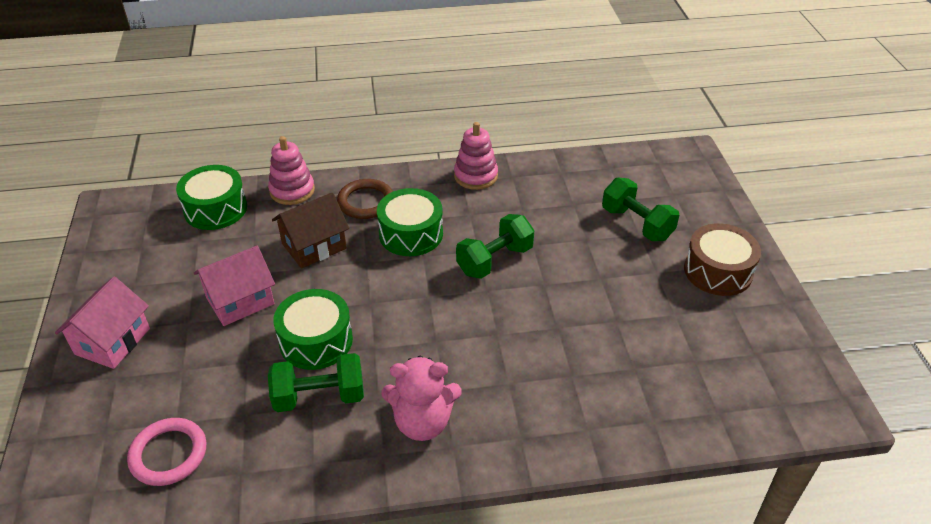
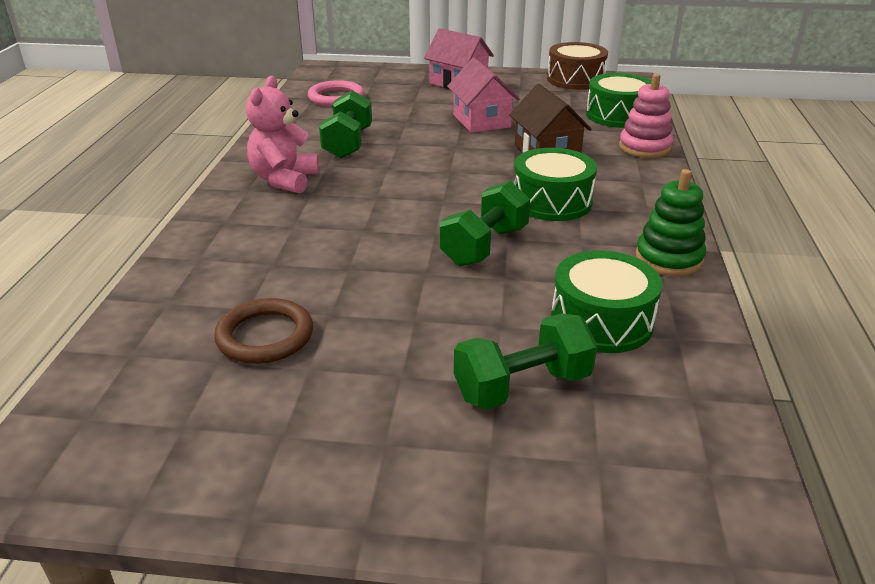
camera: 105 degrees right, 10 degrees down
green drum [273,289,353,370] -> green drum moved to [551,250,662,353]
brown ring [337,179,393,219] -> brown ring moved to [214,298,313,364]
pink stacking toy [454,122,498,190] -> green stacking toy [635,169,706,276]
green dumbbell [456,214,534,279] -> green dumbbell turned 60 degrees clockwise [440,181,530,266]
brown drum [684,223,761,296] -> brown drum moved to [547,42,608,90]

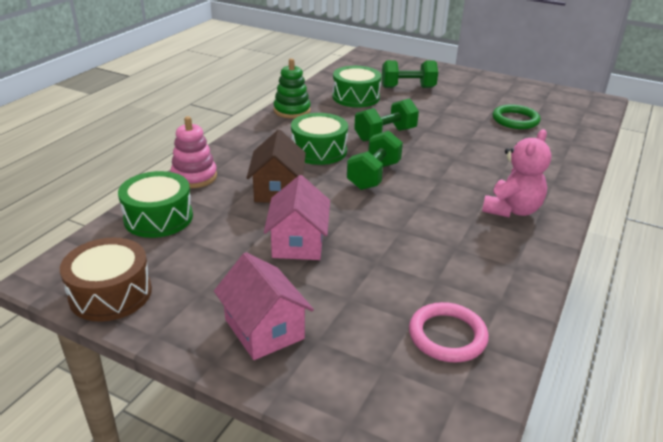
camera: 160 degrees left, 0 degrees up
brown ring [214,298,313,364] -> green ring [493,104,541,129]
green dumbbell [319,90,372,158] -> green dumbbell moved to [347,131,403,190]

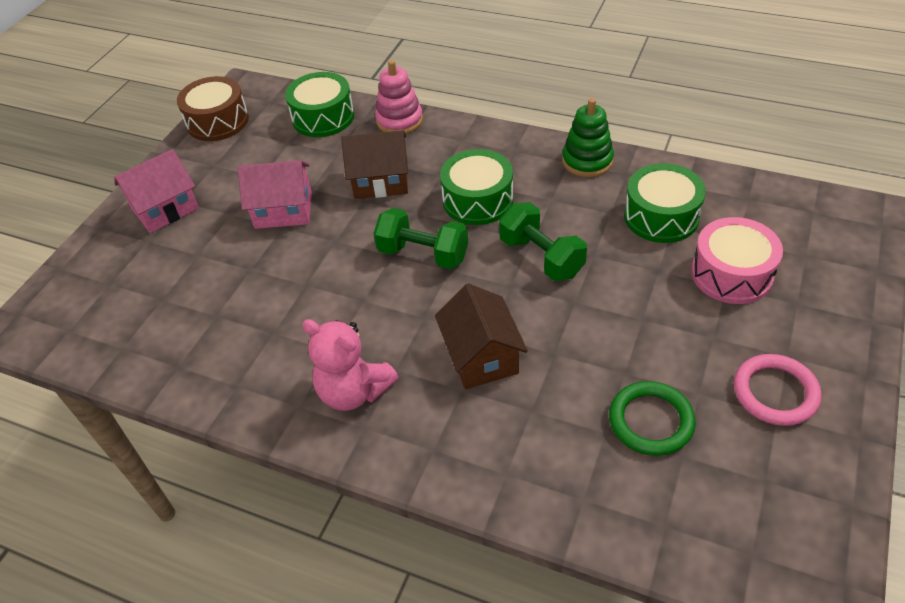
camera: 90 degrees right, 15 degrees up
green dumbbell [382,60,438,88] -> pink drum [691,217,783,304]
pink ring [409,302,489,363] -> pink ring moved to [734,354,821,426]
none -> brown house [435,283,528,389]

